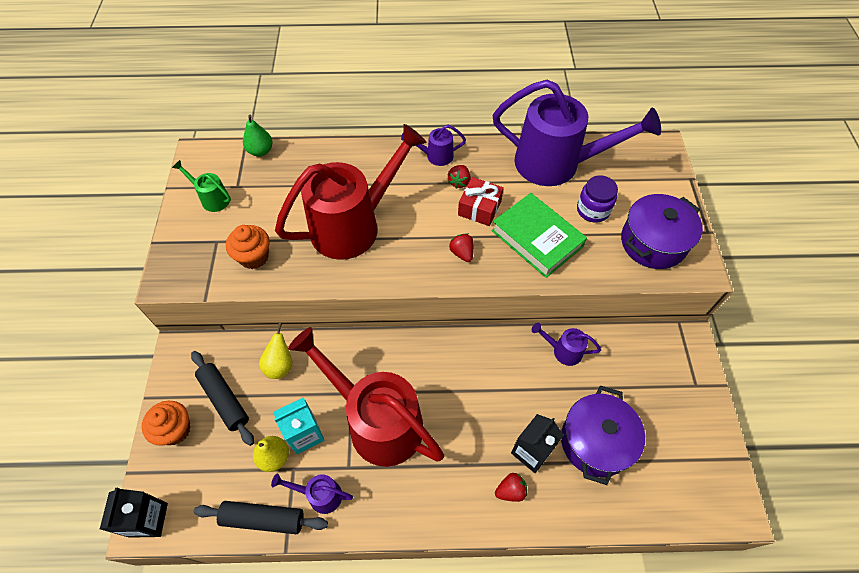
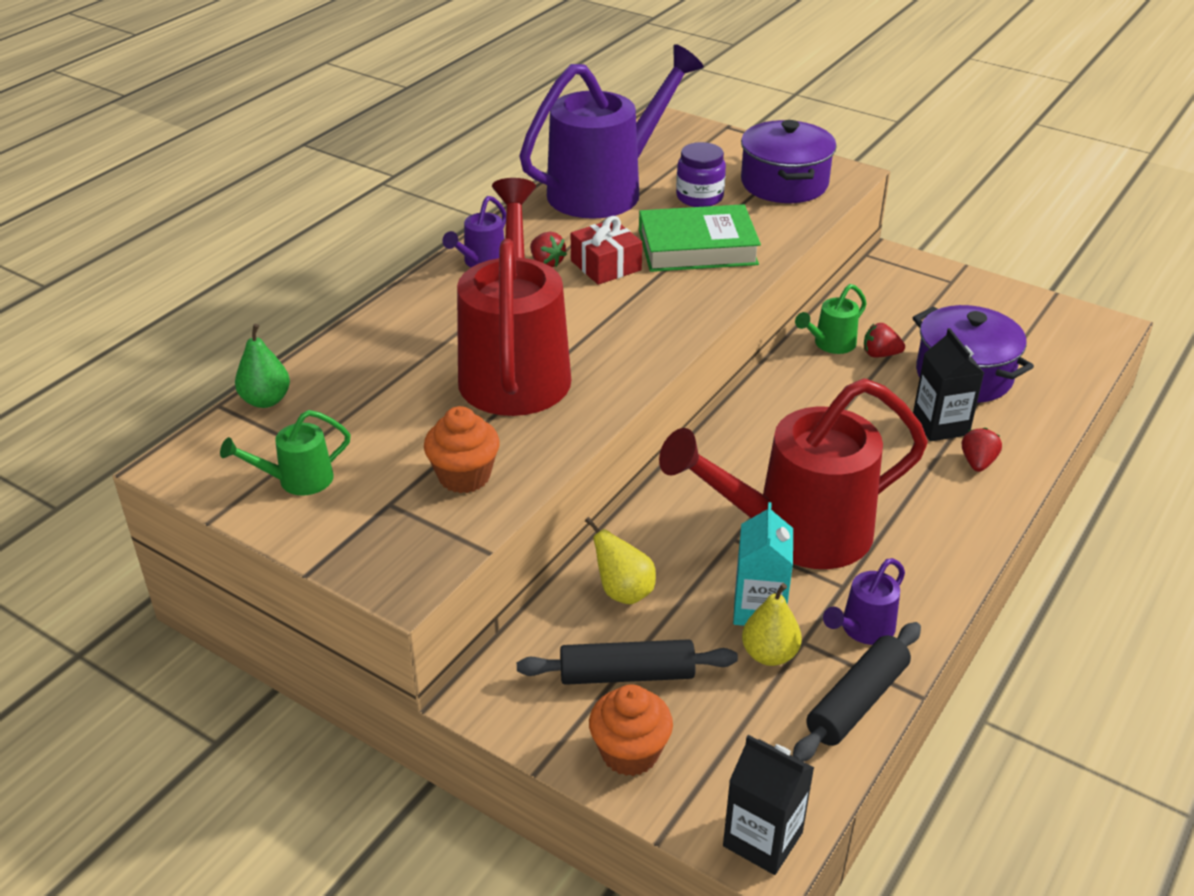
camera: 55 degrees left, 20 degrees down
red strawberry [449,233,474,262] -> red strawberry moved to [864,323,905,358]
purple watering can [532,323,601,366] -> green watering can [795,284,867,354]

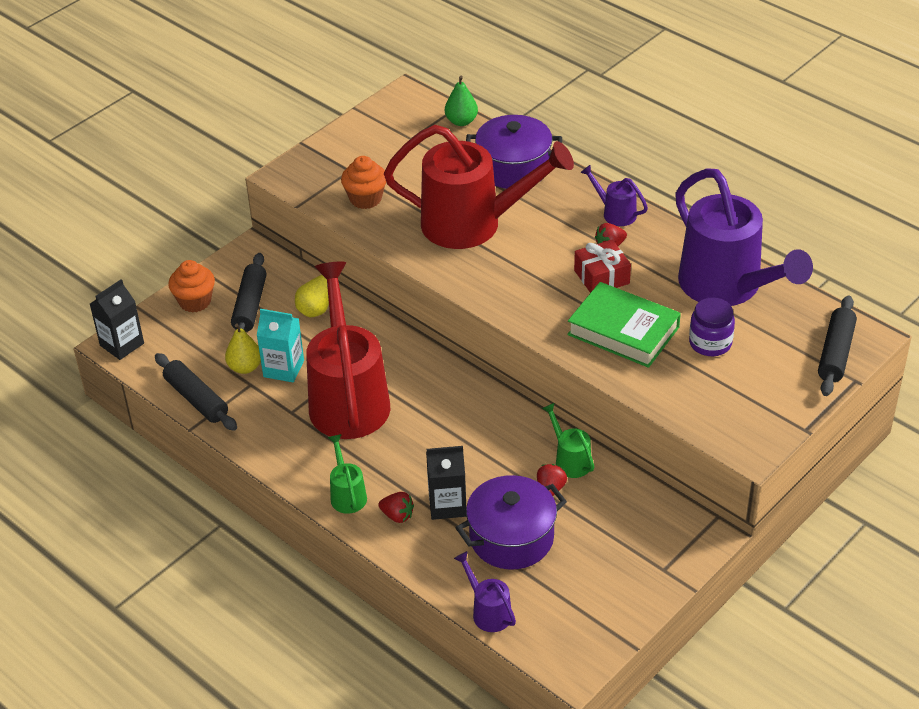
camera: 100 degrees right, 5 degrees up
green watering can [220,410,351,496] -> green watering can moved to [328,434,367,514]
green book [639,204,761,272] -> green book turned 60 degrees counterclockwise [567,282,681,368]
purple pot [741,120,837,203] -> purple pot moved to [466,115,562,189]
purple watering can [823,558,905,645] -> purple watering can moved to [454,551,516,632]
none -> black rolling pin [818,295,857,396]

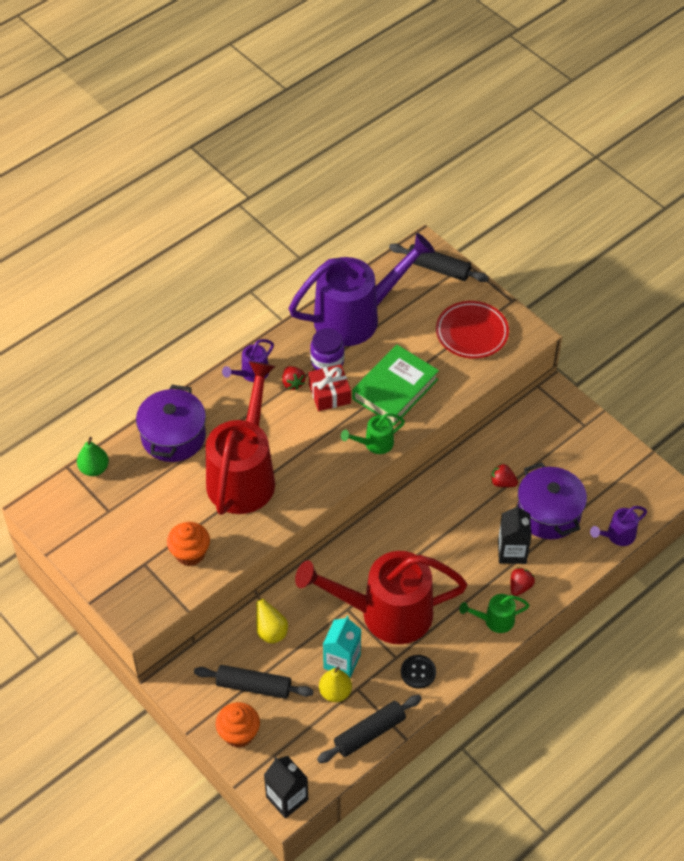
camera: 85 degrees left, 10 degrees up
green watering can [542,403,594,478] -> green watering can moved to [341,413,405,454]
purple jar [689,298,735,356] -> purple jar moved to [310,328,344,370]
none -> black button [401,655,436,689]
none -> red plate [436,301,509,359]

